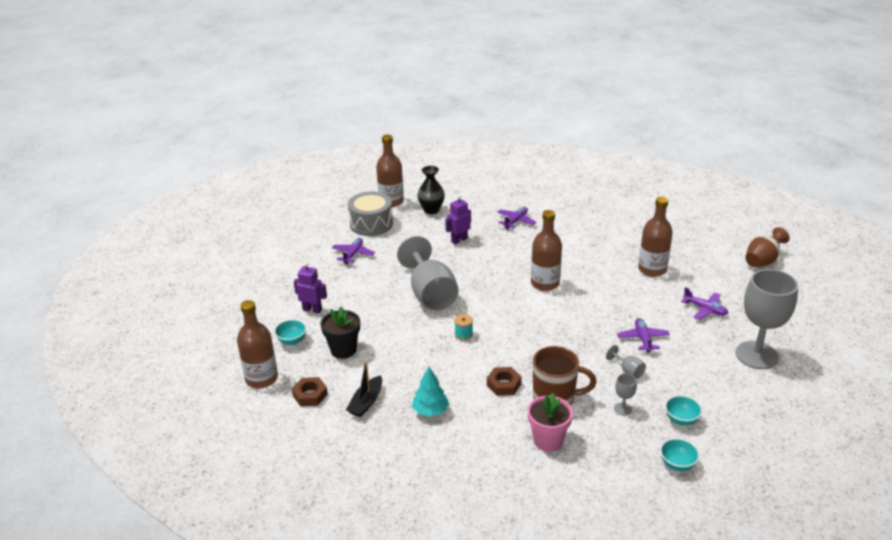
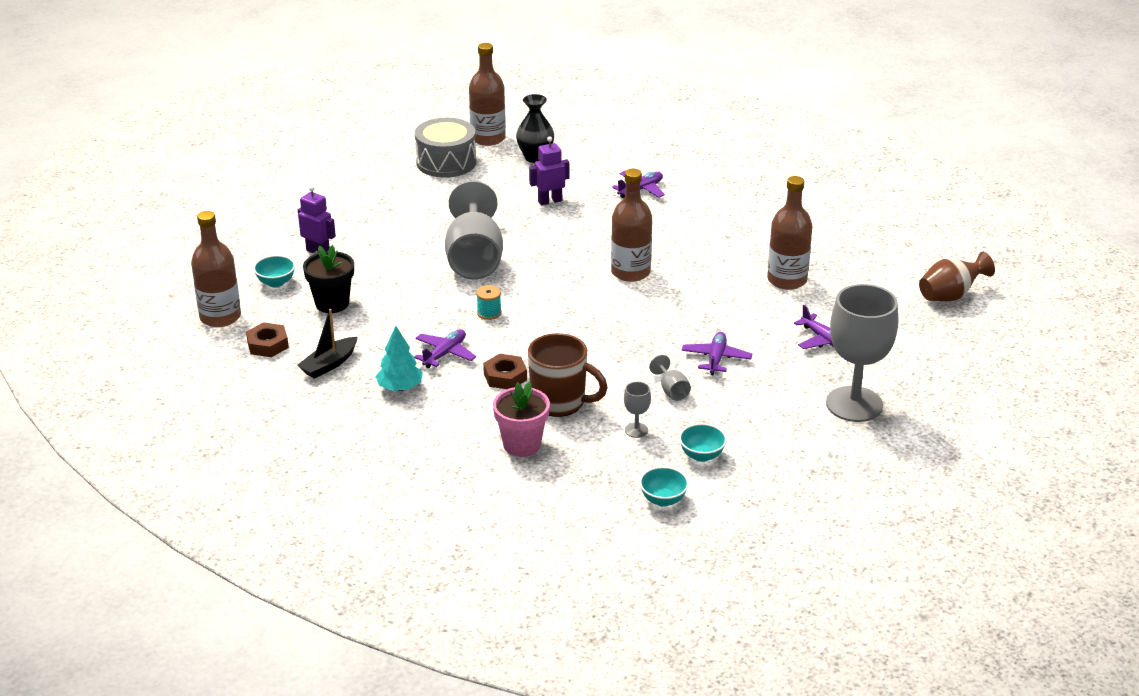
camera: 15 degrees right, 0 degrees up
purple plane [332,238,375,265] -> purple plane moved to [414,329,476,368]

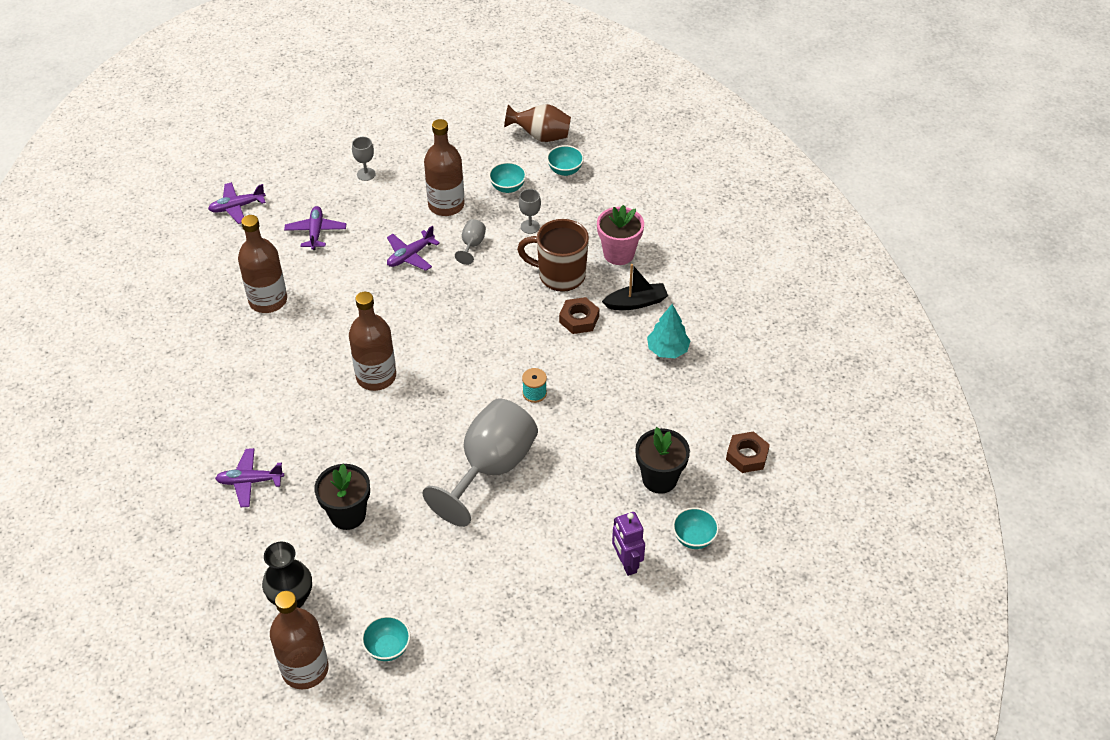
camera: 145 degrees left, 15 degrees up
brown bottle [191,211,241,327] -> brown bottle moved to [424,119,465,216]
black boat [297,309,357,379] -> black boat moved to [602,264,668,310]
purple plane [414,329,476,368] -> purple plane moved to [208,182,266,224]
grey drum [415,118,476,178] -> turquoise bowl [361,616,411,661]
brown mug [528,333,608,417] -> brown mug turned 45 degrees counterclockwise [517,219,589,292]
purple robot [529,136,569,205] -> black flower pot [314,464,370,530]
grey goblet [826,284,898,422] -> grey goblet [352,137,376,181], size x0.41
brown vase [919,252,995,302] -> brown vase moved to [504,104,571,142]

